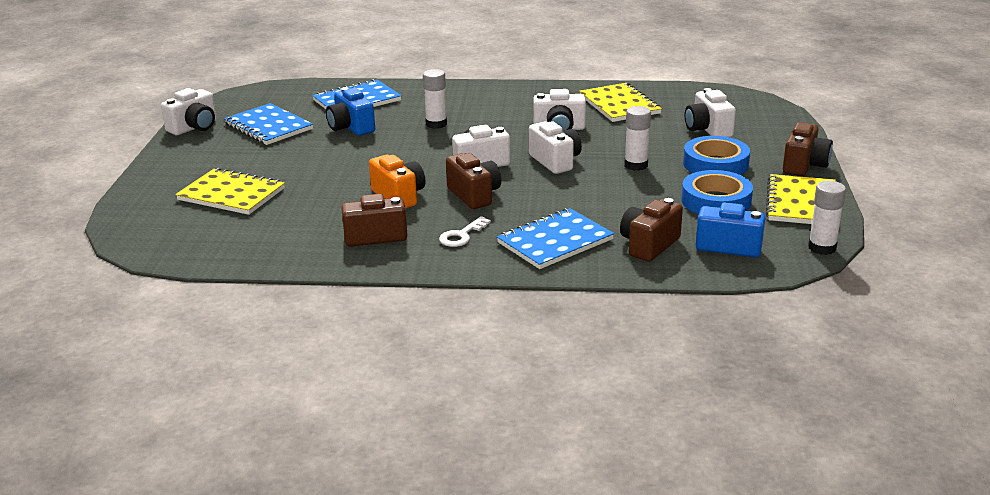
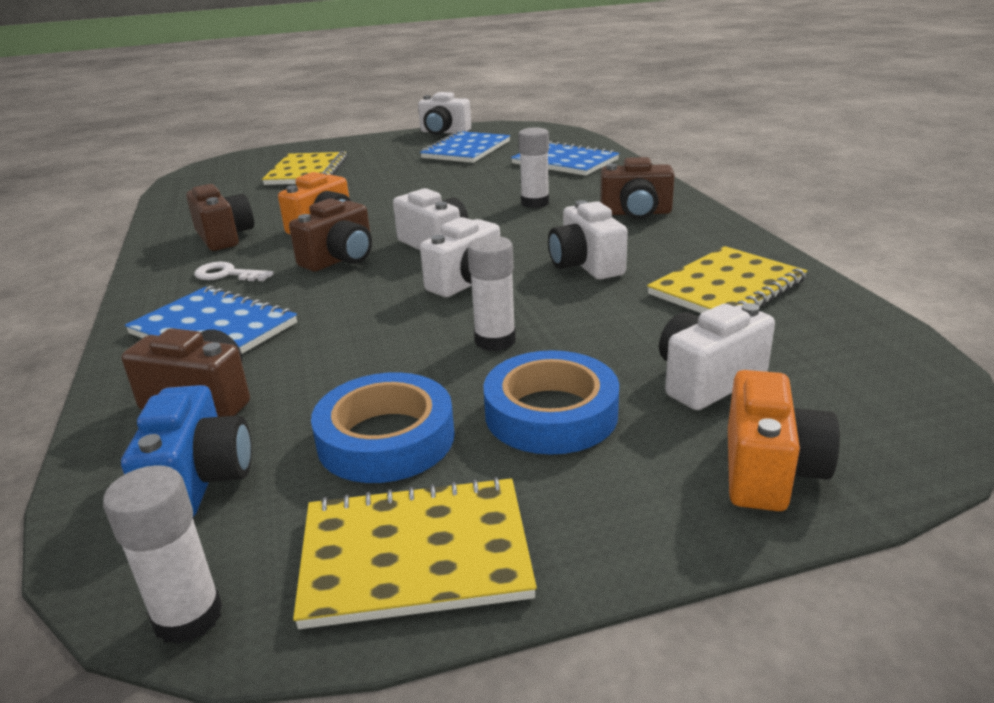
camera: 70 degrees right, 0 degrees up
blue camera [326,87,375,136] -> none
brown camera [783,122,833,176] -> brown camera moved to [600,157,675,220]
none -> orange camera [728,370,840,511]

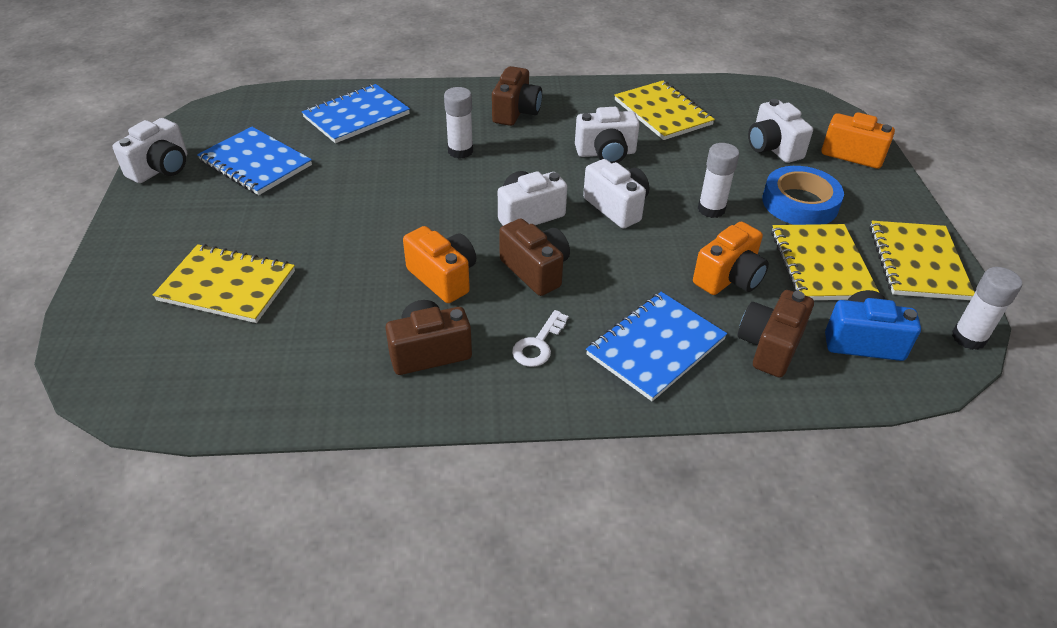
camera: 80 degrees left, 15 degrees up
blue tape [311,372,455,483] -> yellow notebook [771,224,880,300]
none -> orange camera [693,222,769,295]

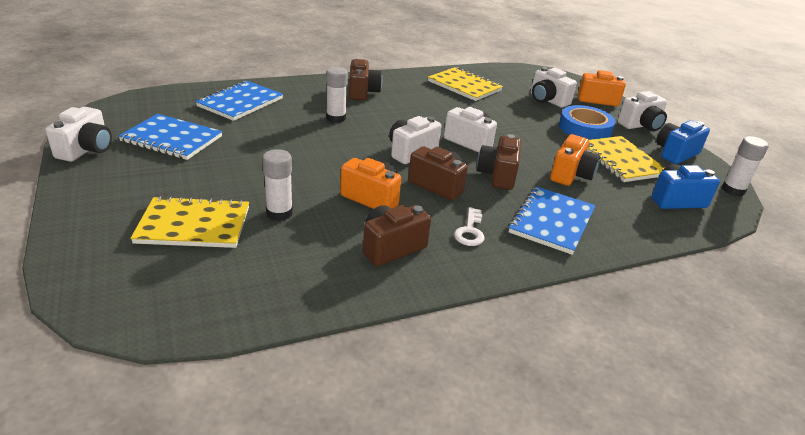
camera: 20 degrees left, 10 degrees down
white camera [575,107,640,163] -> white camera moved to [618,91,667,131]
white glue stick [698,143,739,218] -> white glue stick moved to [262,149,293,221]
brown camera [738,290,814,377] -> brown camera moved to [477,134,521,190]
yellow notebook [870,221,975,300] -> blue camera [657,120,710,164]

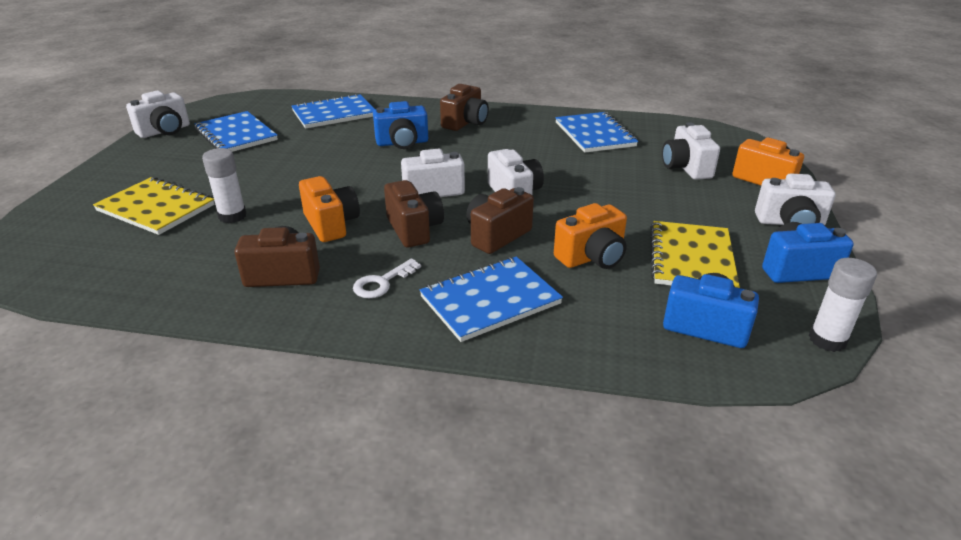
camera: 35 degrees right, 0 degrees up
white glue stick [326,67,348,123] -> blue camera [373,101,428,149]
yellow notebook [428,67,503,101] -> blue notebook [555,112,638,153]
blue tape [559,105,616,140] -> none

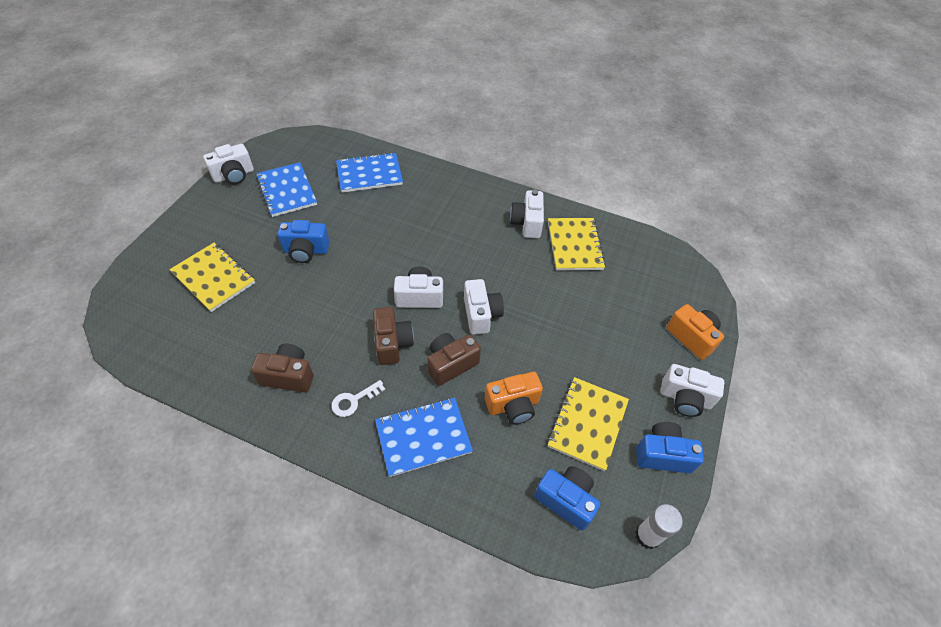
camera: 10 degrees right, 20 degrees up
white glue stick [202,148,247,223] -> none
orange camera [299,176,360,242] -> none
blue camera [373,101,428,149] -> blue camera moved to [278,220,330,263]
brown camera [440,84,489,131] -> none
blue notebook [555,112,638,153] -> yellow notebook [548,218,606,270]
white camera [662,122,720,180] -> white camera moved to [510,190,544,238]

